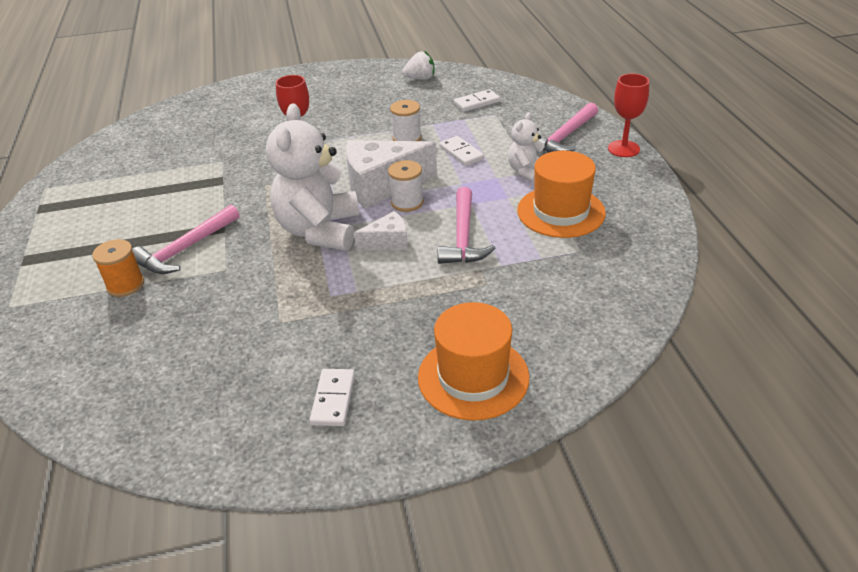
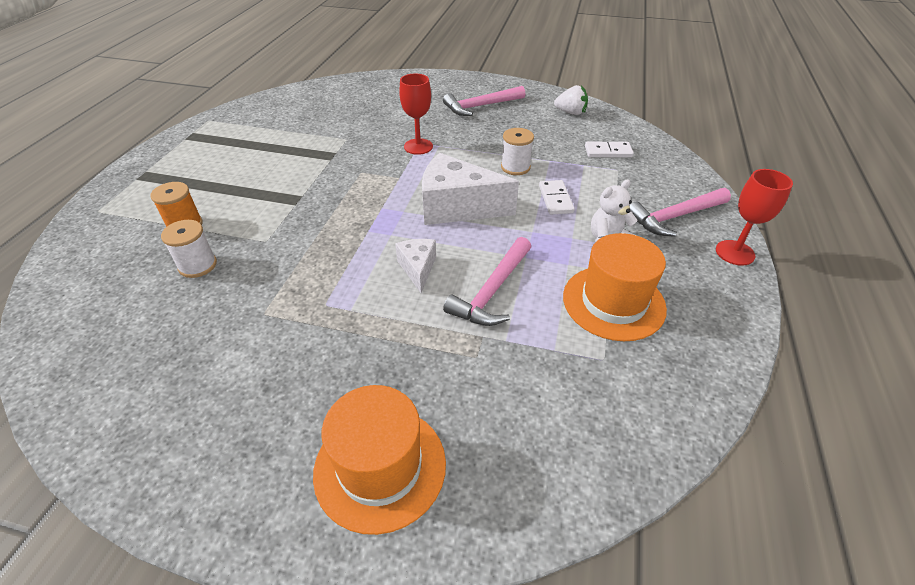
camera: 25 degrees right, 5 degrees up
pink hammer [132,205,240,274] -> pink hammer moved to [443,86,525,116]
white teddy bear [266,103,359,250] -> none
white domino [310,369,355,426] -> none
white cheese [354,211,408,251] -> white cheese turned 105 degrees counterclockwise [395,239,436,293]
white spool [388,160,424,212] -> white spool moved to [161,220,217,278]

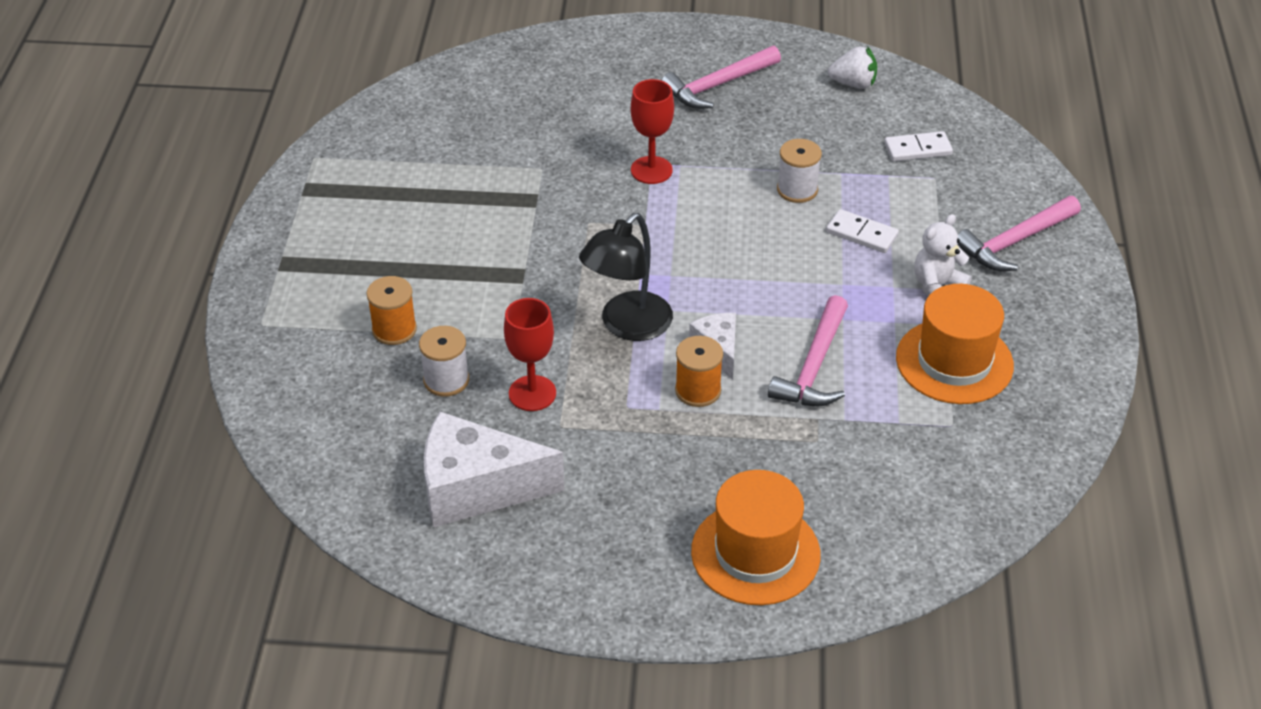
camera: 10 degrees left, 0 degrees up
white cheese [422,153,519,225] -> white cheese moved to [424,412,564,527]
white domino [539,180,575,214] -> white domino turned 45 degrees counterclockwise [826,209,899,253]
red goblet [716,169,793,266] -> red goblet moved to [504,298,556,411]
none -> black lamp [579,213,673,341]
none -> orange spool [675,336,723,407]

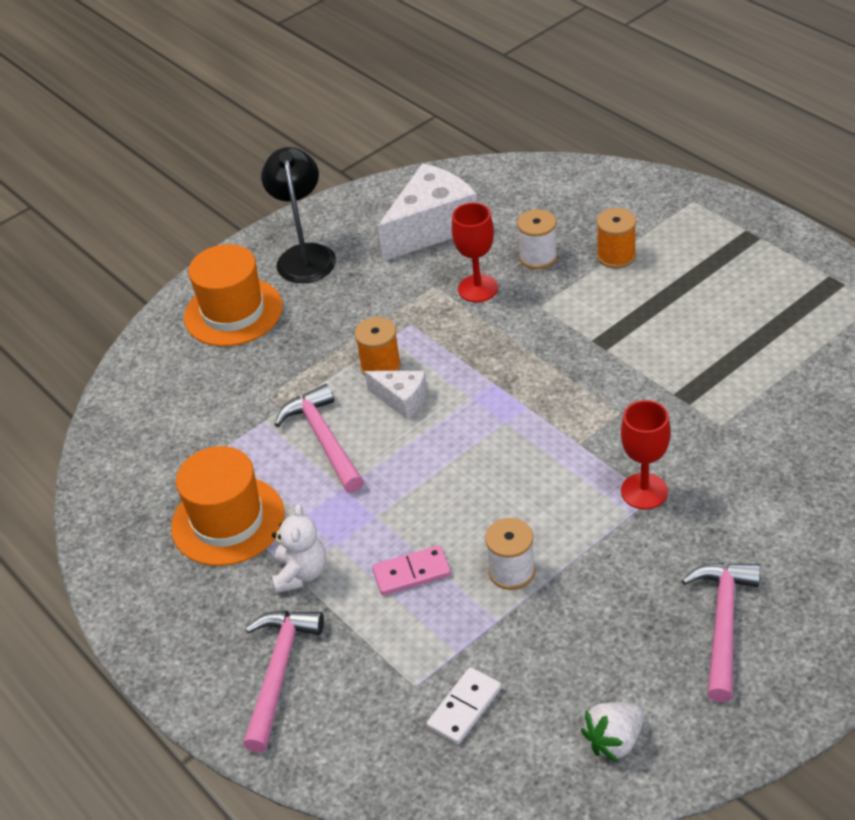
camera: 140 degrees right, 0 degrees up
black lamp [579,213,673,341] -> black lamp moved to [261,147,336,283]
white domino [826,209,899,253] -> pink domino [372,546,451,595]

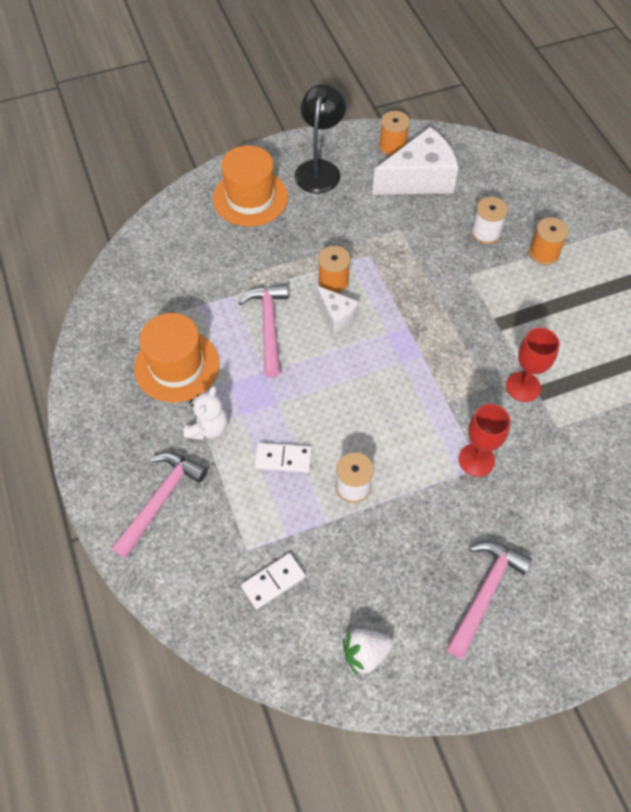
camera: 15 degrees right, 15 degrees up
pink domino [372,546,451,595] -> white domino [255,443,312,473]
red goblet [452,203,498,302] -> red goblet moved to [506,328,560,402]
none -> orange spool [379,111,410,157]

